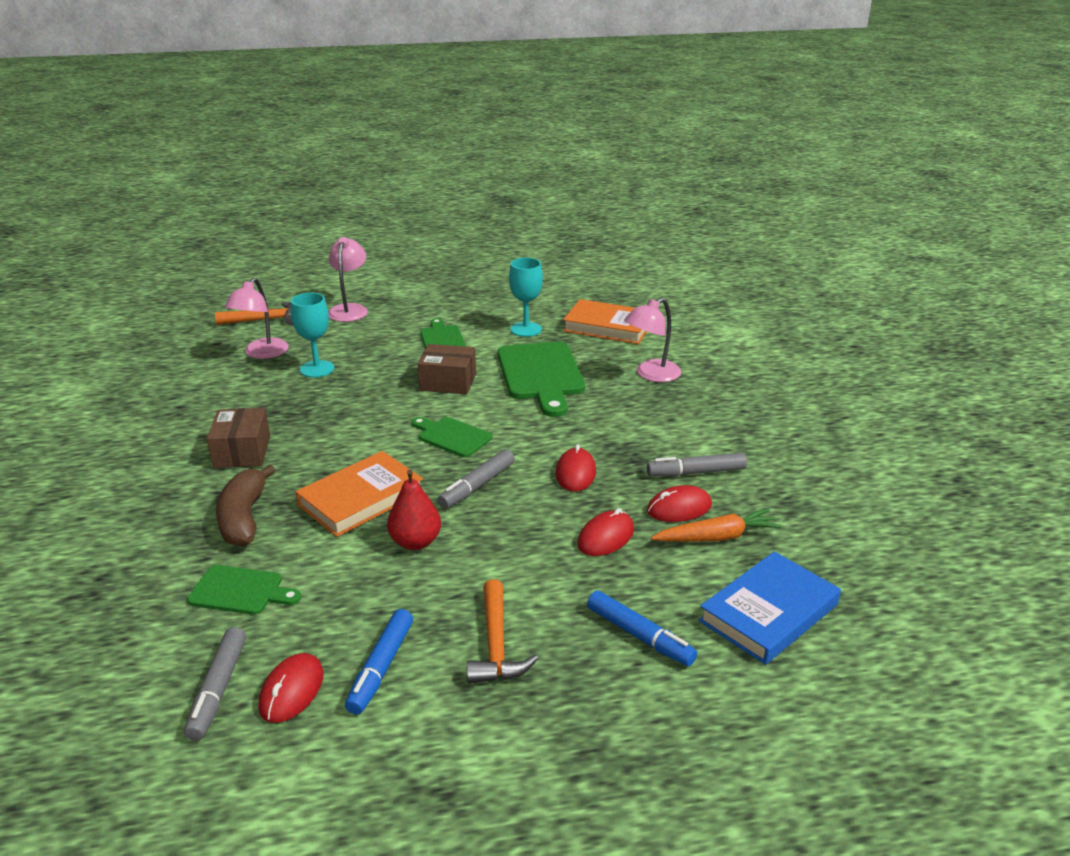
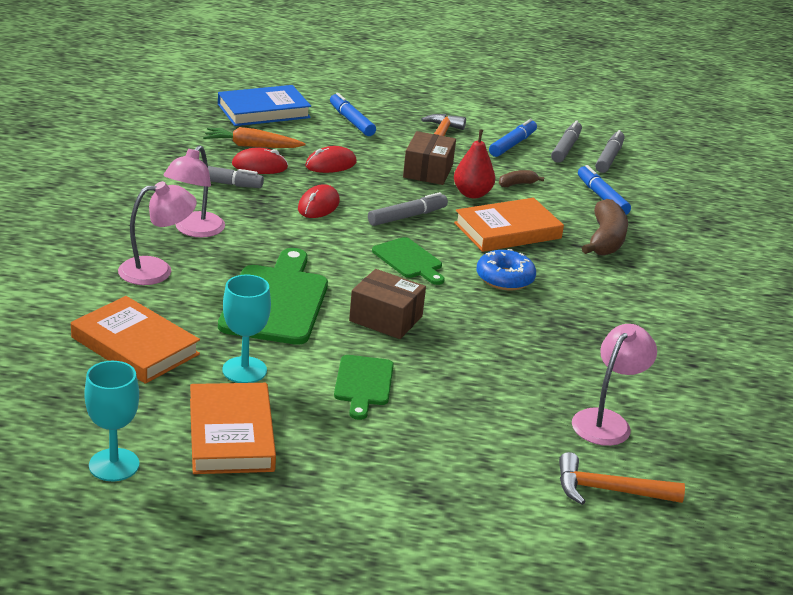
camera: 165 degrees left, 0 degrees up
green cutting board [187,565,301,615] -> blue marker [578,165,631,215]
brown box [207,408,270,468] -> brown box moved to [403,131,456,185]
red mouse [258,653,324,723] -> grey marker [551,120,582,163]
turquoise goblet [291,293,334,378] -> turquoise goblet moved to [84,361,139,481]
pink lamp [328,237,368,322] -> pink lamp moved to [163,145,225,237]
none -> orange book [190,383,276,474]
none -> blue donut [476,249,536,290]
none -> brown banana [499,170,544,187]

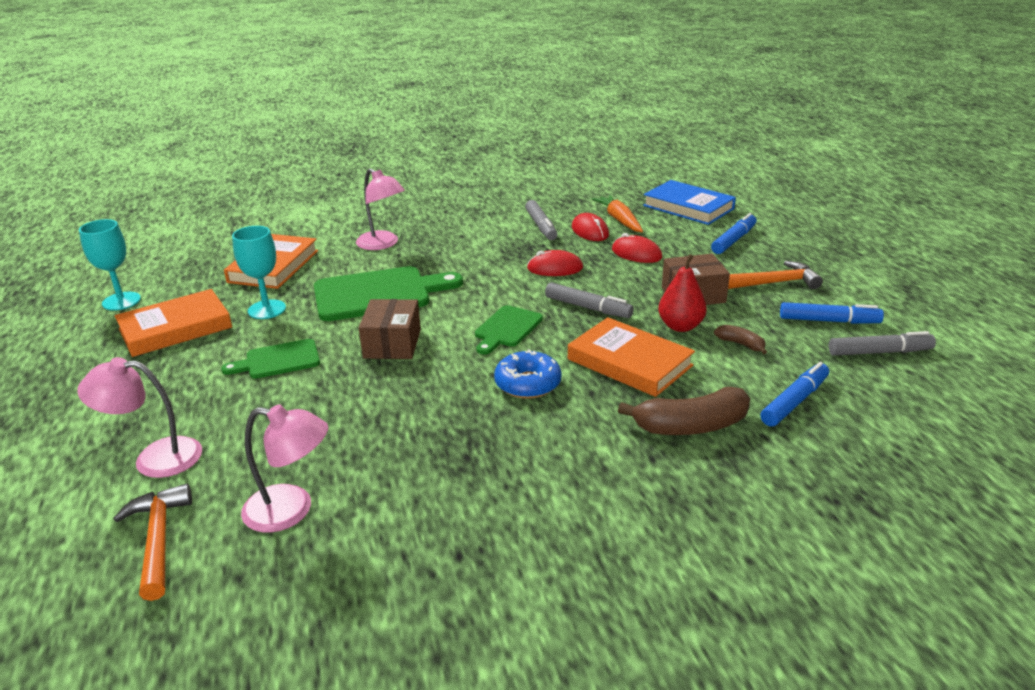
camera: 70 degrees right, 0 degrees up
pink lamp [163,145,225,237] -> pink lamp moved to [77,357,202,478]
grey marker [595,130,625,173] -> none

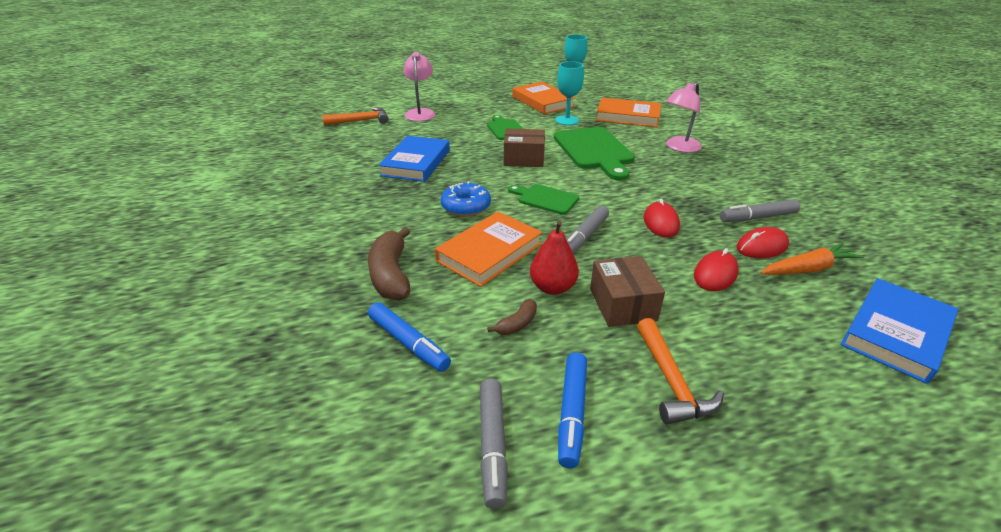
camera: 90 degrees right, 5 degrees up
pink lamp [241,404,328,533] -> none
blue marker [711,213,756,254] -> none
none -> blue book [378,136,450,182]

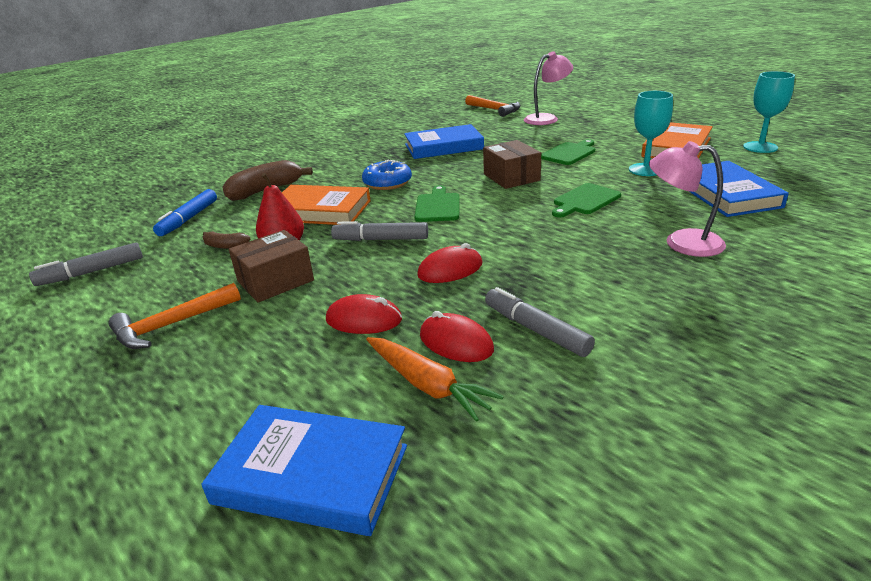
camera: 65 degrees right, 5 degrees down
green cutting board [554,127,635,181] -> green cutting board [552,183,621,218], size x0.56
blue marker [558,352,587,468] -> none
orange book [596,98,661,127] -> blue book [689,161,789,217]

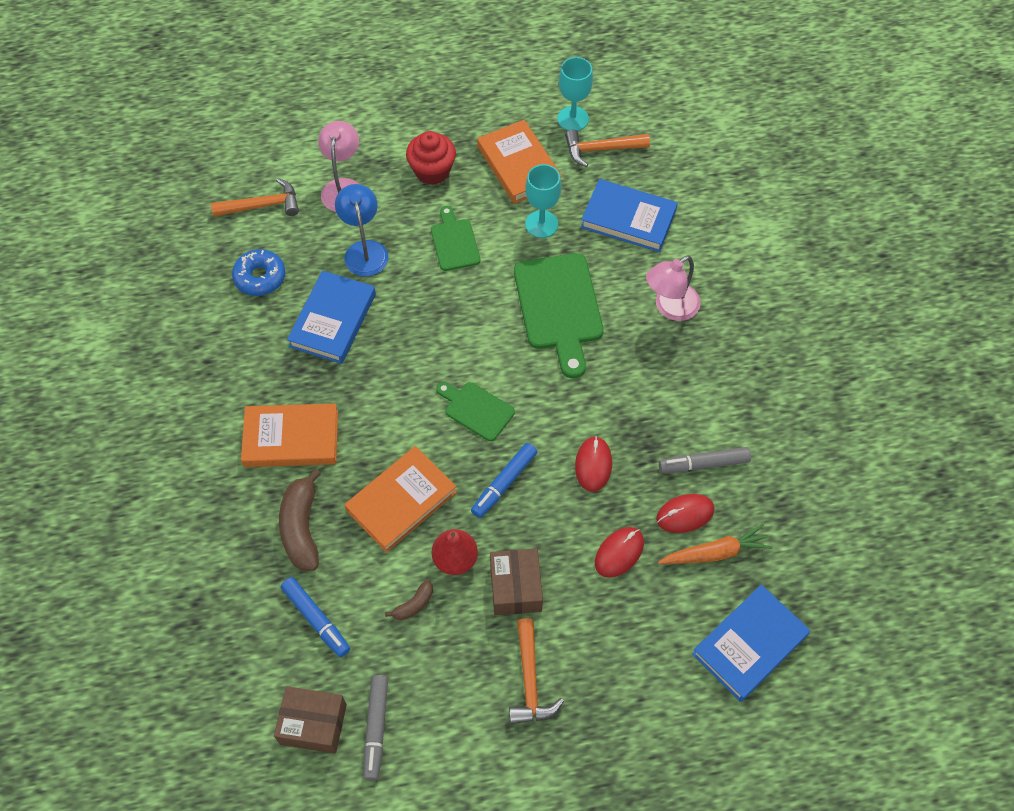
camera: 60 degrees left, 30 degrees up
grey marker [331,221,428,241] -> blue marker [471,443,537,518]
blue donut [362,159,412,190] -> blue donut moved to [232,249,285,296]
brown box [483,140,541,189] -> brown box moved to [274,686,347,754]
green cutting board [552,183,621,218] -> green cutting board [514,253,603,378], size x1.79
none -> orange book [241,403,338,467]
none -> blue lamp [335,184,388,277]
none -> red cupcake [406,131,456,185]
none -> orange hammer [565,130,650,167]

